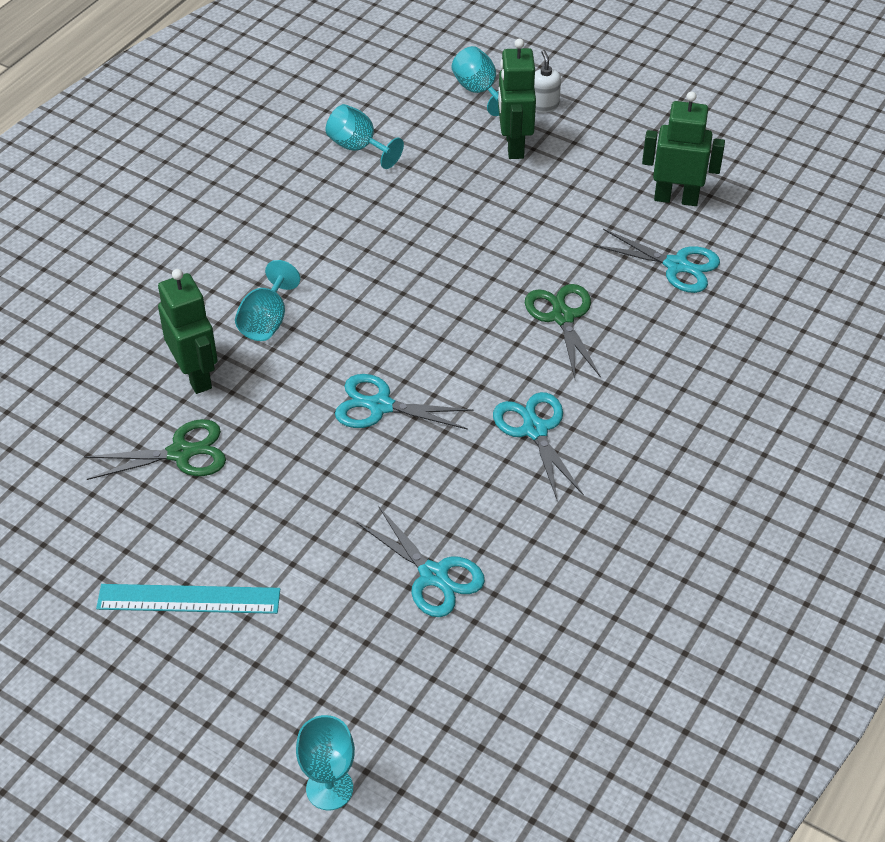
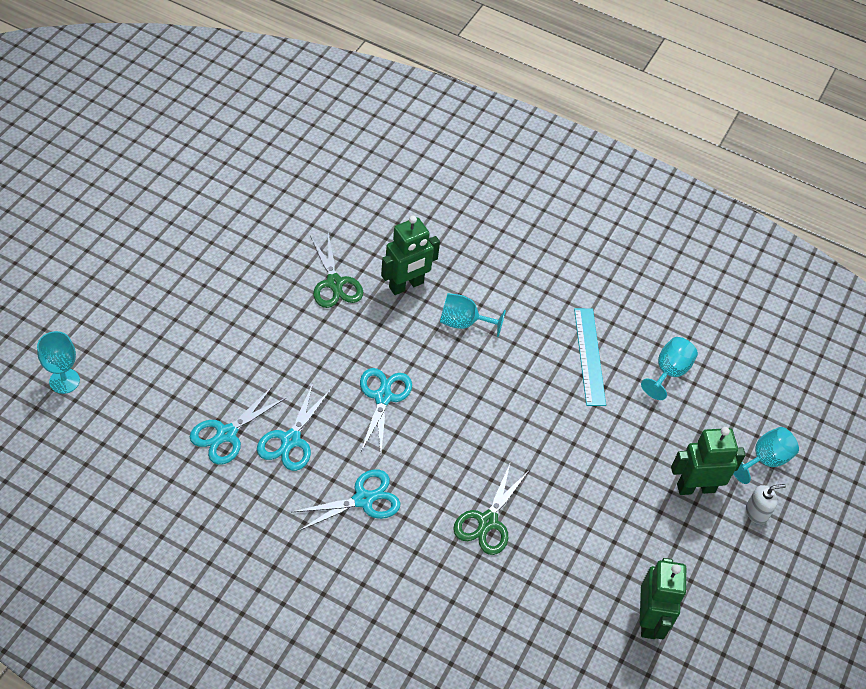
camera: 80 degrees right, 5 degrees up
turquoise ruler [96,584,280,614] -> turquoise ruler moved to [574,308,606,406]
green scissors [525,284,601,378] -> green scissors turned 135 degrees clockwise [453,464,529,555]
turquoise scissors [593,229,720,293] -> turquoise scissors moved to [257,383,331,471]

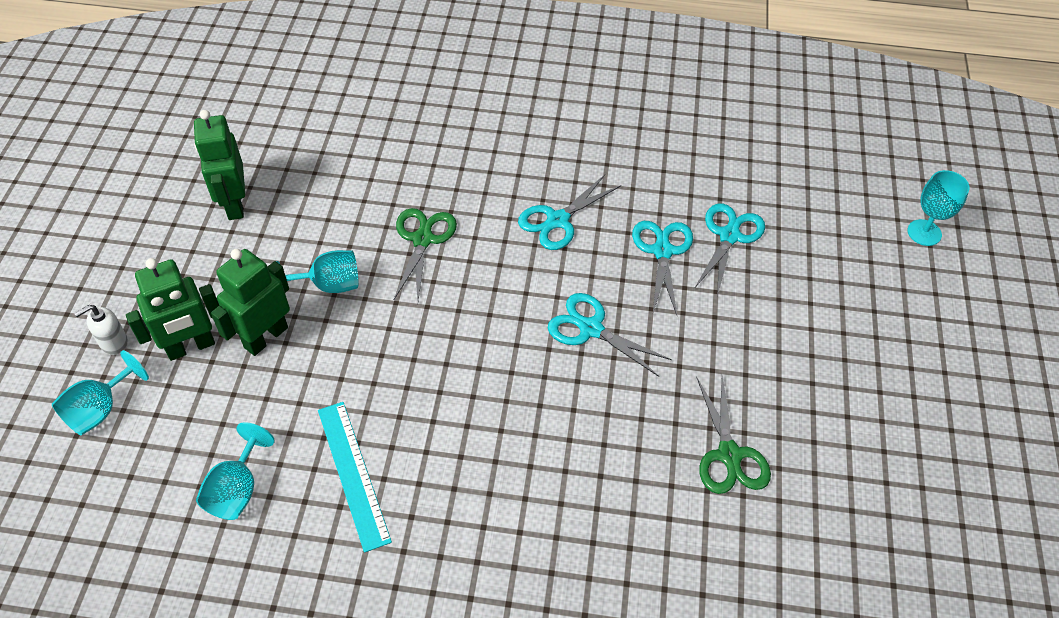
camera: 165 degrees right, 0 degrees up
green scissors [310,233,363,308] -> green scissors turned 150 degrees counterclockwise [696,376,771,494]
turquoise scissors [360,368,412,453] -> turquoise scissors turned 135 degrees clockwise [548,293,672,377]
green robot [381,216,440,295] -> green robot moved to [211,249,290,356]
turquoise goblet [440,293,506,337] -> turquoise goblet moved to [276,250,358,293]

